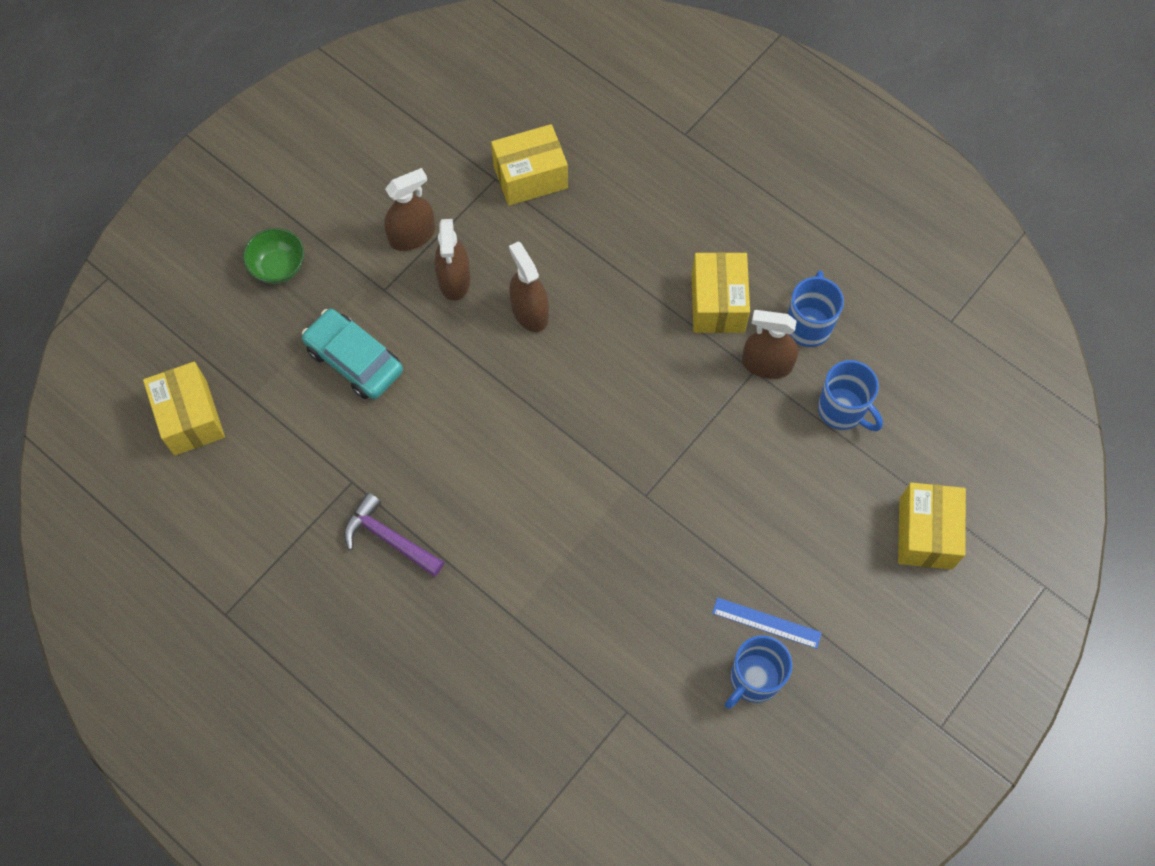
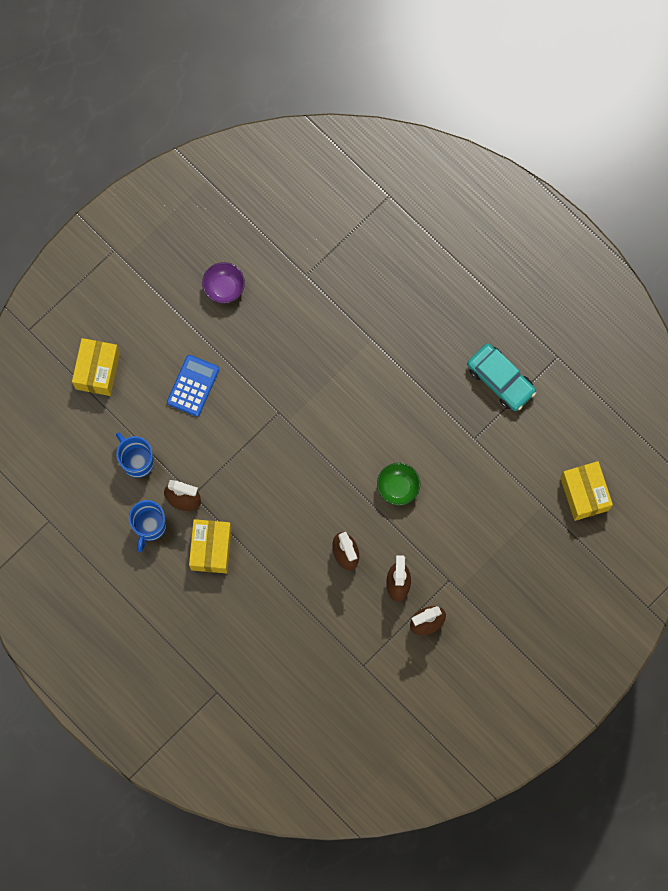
camera: 175 degrees left, 10 degrees up
green bowl [243,228,304,284] -> green bowl moved to [377,463,420,506]
turquoise car [302,309,403,399] -> turquoise car moved to [467,344,536,411]
purple hammer [344,493,444,577] -> none
yellow box [491,124,568,206] -> none
blue ruler [712,597,822,649] -> none
blue mug [725,635,792,709] -> purple bowl [202,262,245,303]
none -> blue calculator [167,355,219,417]

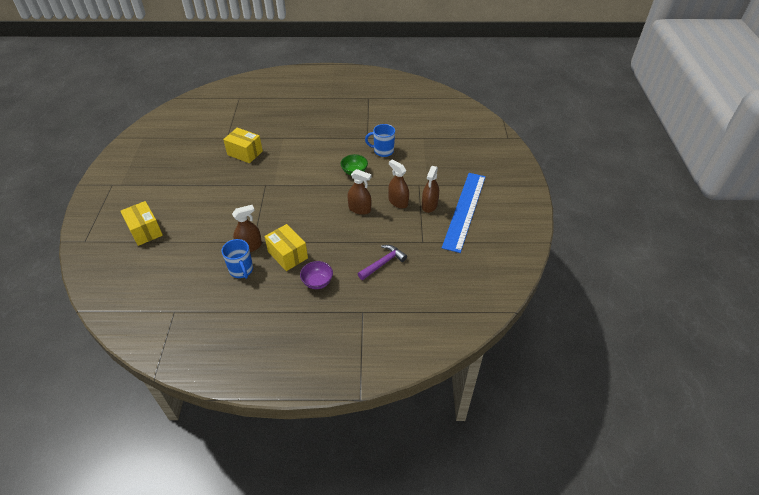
camera: 45 degrees left, 30 degrees down
blue mug [116,433,154,478] -> blue mug moved to [365,124,395,157]
blue calculator [167,355,219,417] -> none
purple bowl [202,262,245,303] -> purple bowl moved to [300,261,333,289]
turquoise car [467,344,536,411] -> none
yellow box [560,461,613,521] -> yellow box moved to [223,128,263,163]
none -> purple hammer [358,245,407,280]
none -> blue ruler [442,173,486,253]

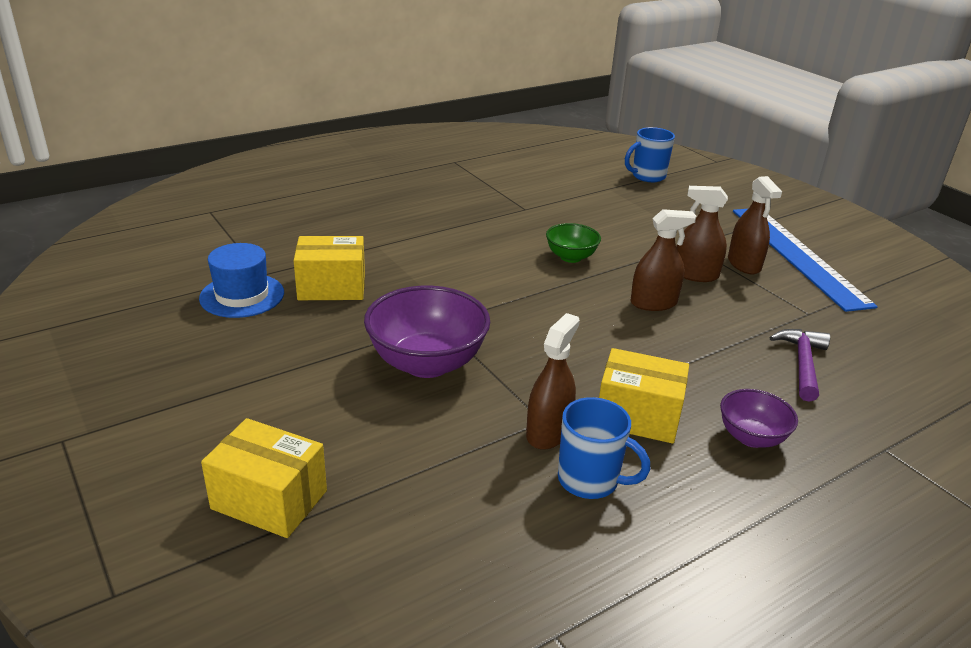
camera: 35 degrees left, 15 degrees down
blue mug [365,124,395,157] -> blue mug moved to [625,127,675,182]
none -> blue hat [199,243,284,318]
none -> purple bowl [364,286,490,378]

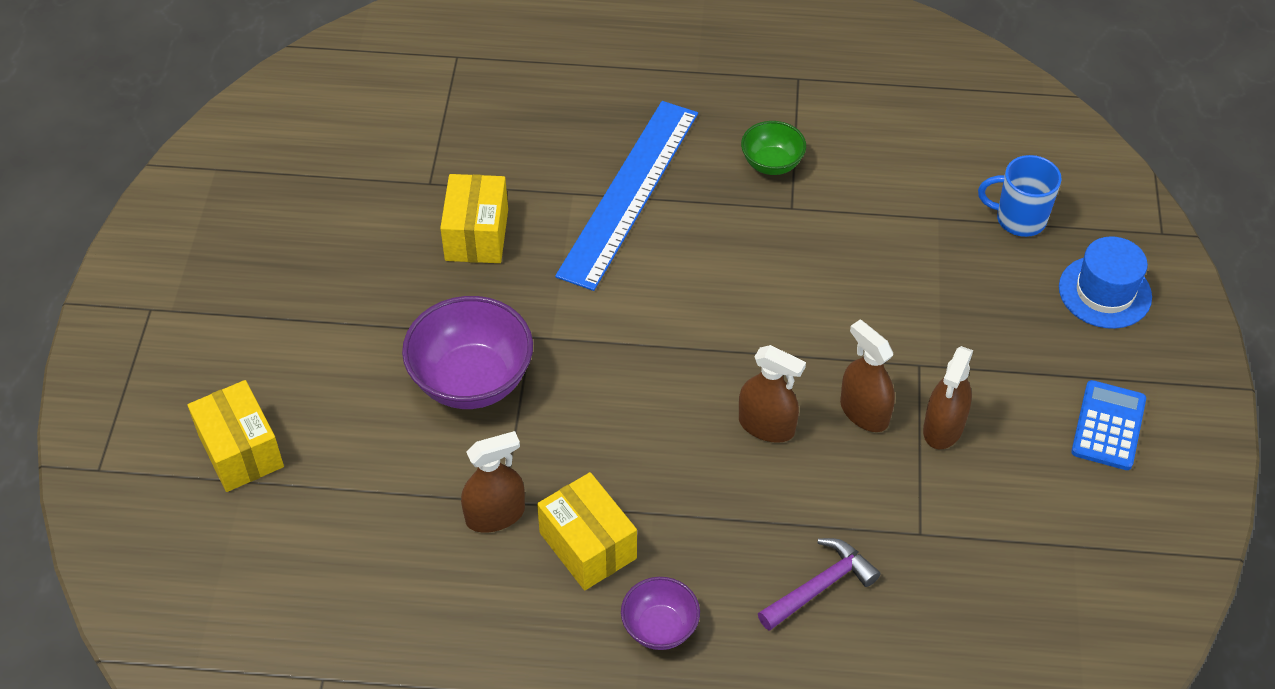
camera: 40 degrees right, 20 degrees up
blue hat [199,243,284,318] -> blue hat moved to [1059,236,1152,329]
yellow box [294,236,365,300] -> yellow box turned 60 degrees clockwise [440,174,508,263]
green bowl [546,223,601,263] -> green bowl moved to [741,121,806,175]
blue mug [558,397,651,499] -> none
blue ruler [733,209,878,312] -> blue ruler moved to [555,101,698,291]
none -> blue calculator [1071,380,1146,470]

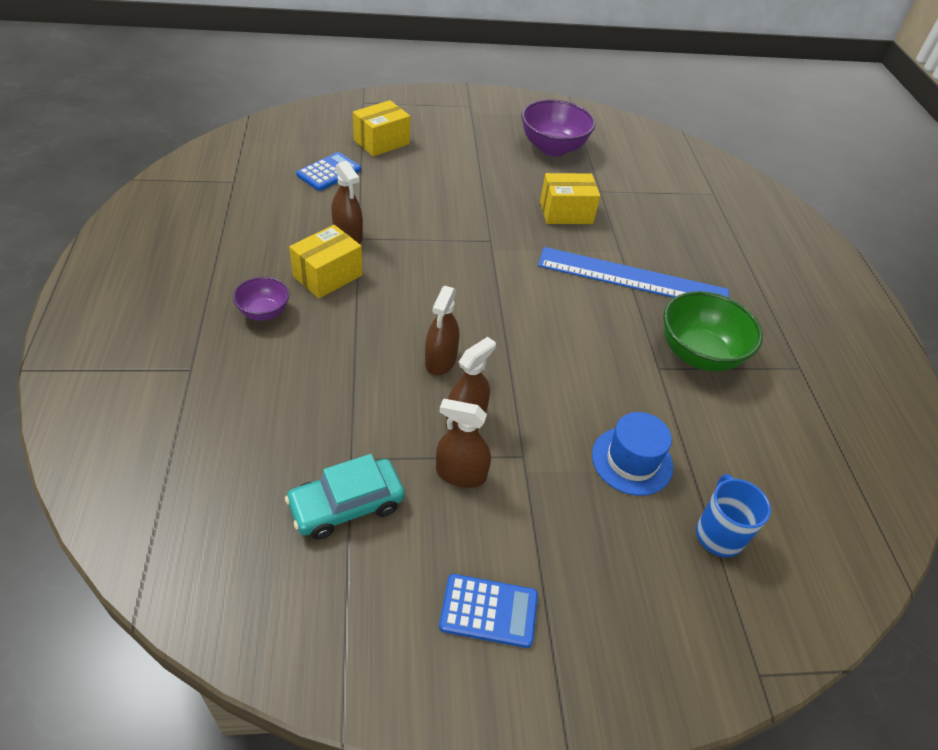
camera: 75 degrees right, 5 degrees down
purple bowl [402,296,533,409] -> purple bowl moved to [521,100,596,156]
green bowl [741,121,806,175] -> green bowl [663,291,763,372], size x1.80
purple hammer [758,538,880,631] -> none
blue hat [1059,236,1152,329] -> blue hat moved to [592,412,673,496]
none -> turquoise car [285,454,405,539]
none -> blue calculator [296,152,361,191]

